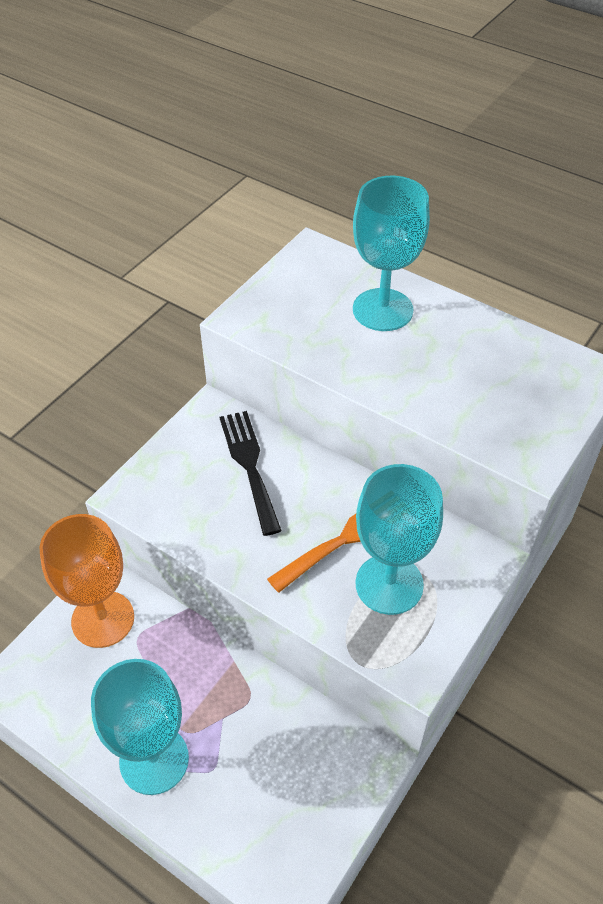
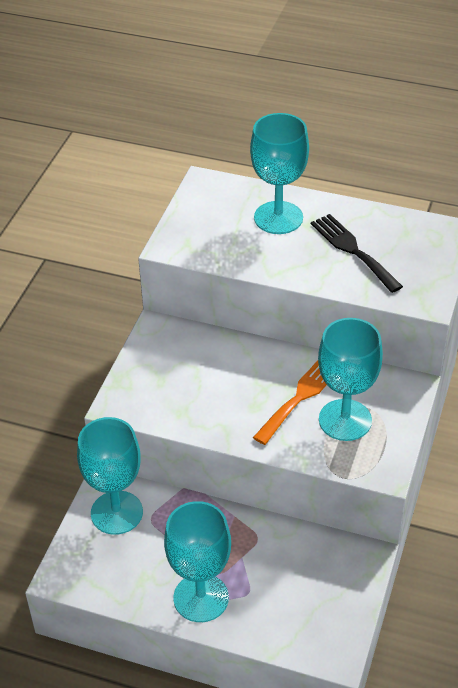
camera: 15 degrees left, 5 degrees down
orange goblet [40,514,134,648] -> turquoise goblet [77,417,143,535]
black fork [219,411,282,536] -> black fork moved to [311,214,403,293]

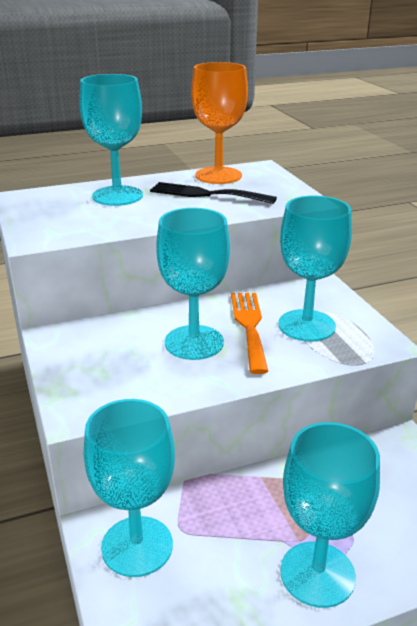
camera: 40 degrees left, 15 degrees down
none -> turquoise goblet [156,208,230,360]
none -> orange goblet [191,62,248,184]

